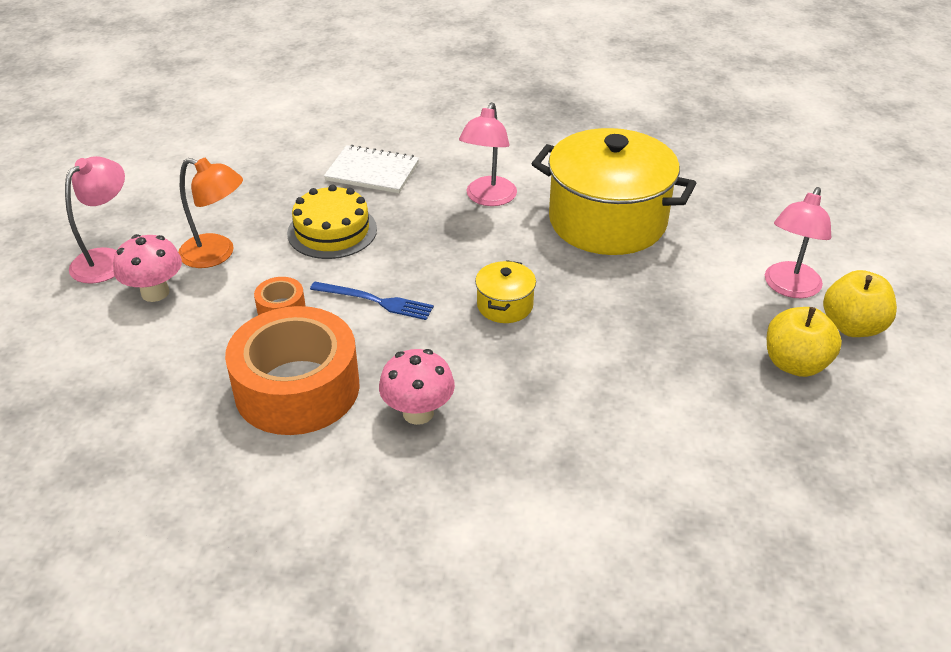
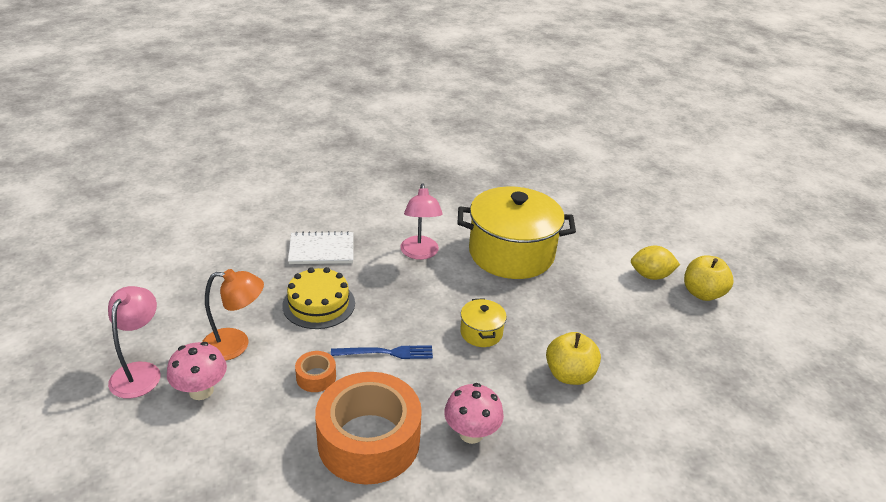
camera: 25 degrees left, 5 degrees down
pink lamp [765,187,831,298] -> yellow lemon [631,246,680,280]
yellow apple [767,307,842,377] -> yellow apple moved to [546,332,601,385]

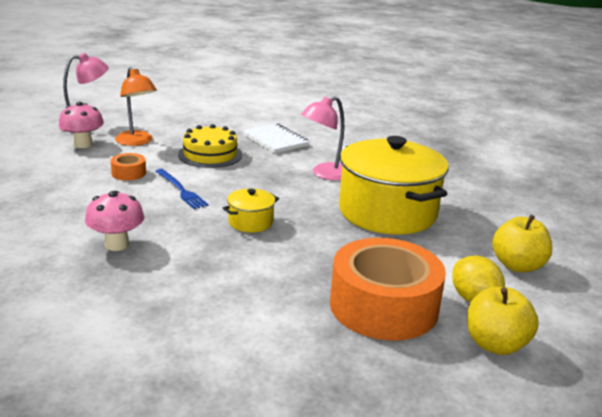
camera: 60 degrees right, 10 degrees down
orange tape [315,372,422,485] -> orange tape moved to [330,238,446,340]
yellow apple [546,332,601,385] -> yellow apple moved to [492,215,552,272]

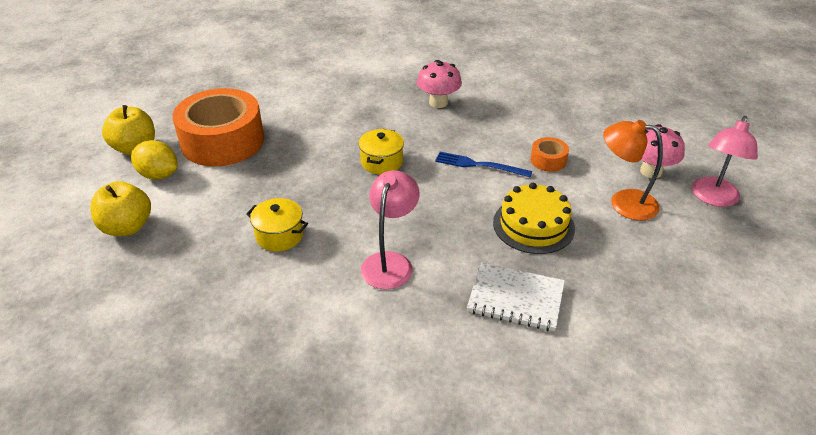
camera: 145 degrees right, 15 degrees up
yellow pot [339,136,449,235] -> yellow pot [246,198,308,252], size x0.43

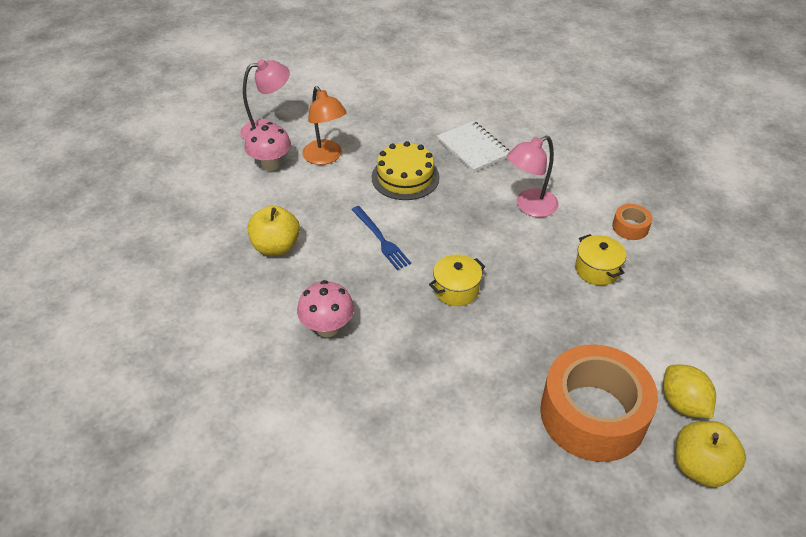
camera: 140 degrees left, 5 degrees up
yellow apple [90,181,151,236] -> yellow apple moved to [248,205,300,255]
orange tape [530,137,569,172] -> orange tape moved to [612,204,652,240]

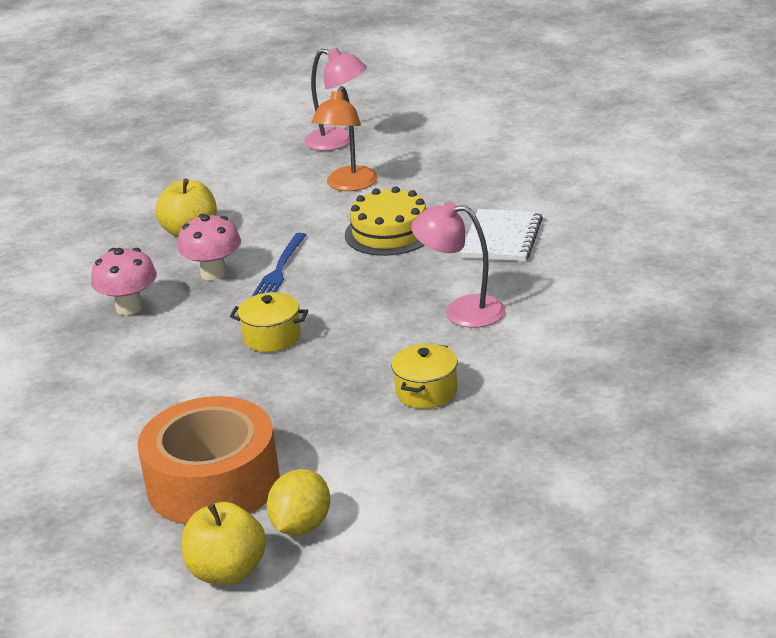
camera: 50 degrees right, 15 degrees down
pink mushroom [245,122,291,171] -> pink mushroom moved to [177,214,241,280]
orange tape [612,204,652,240] -> none

